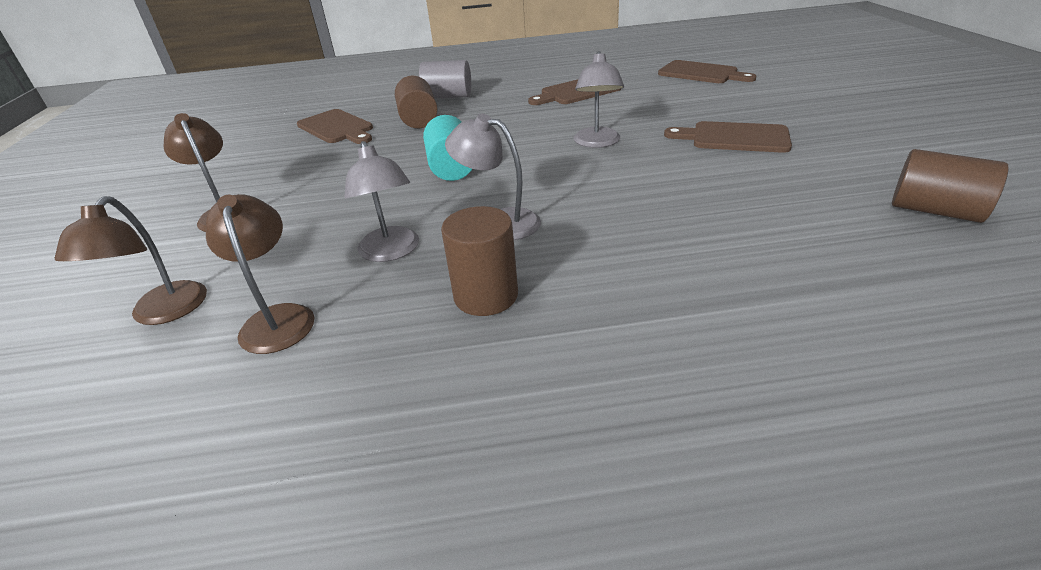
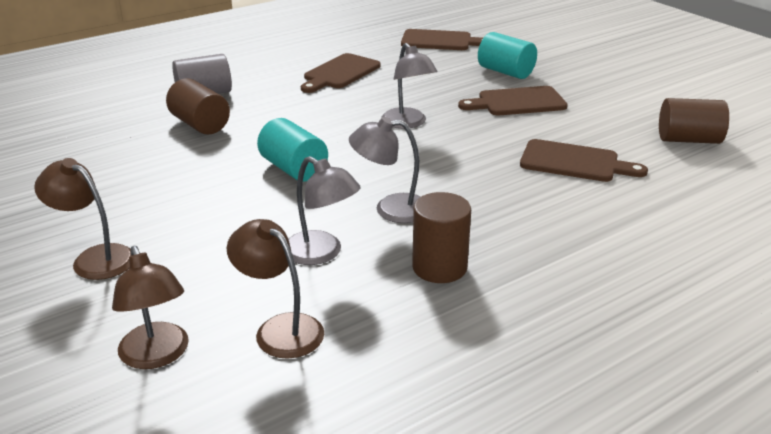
camera: 30 degrees left, 5 degrees down
brown cutting board [297,109,373,144] -> brown cutting board moved to [520,139,648,182]
none -> turquoise cylinder [478,32,537,79]

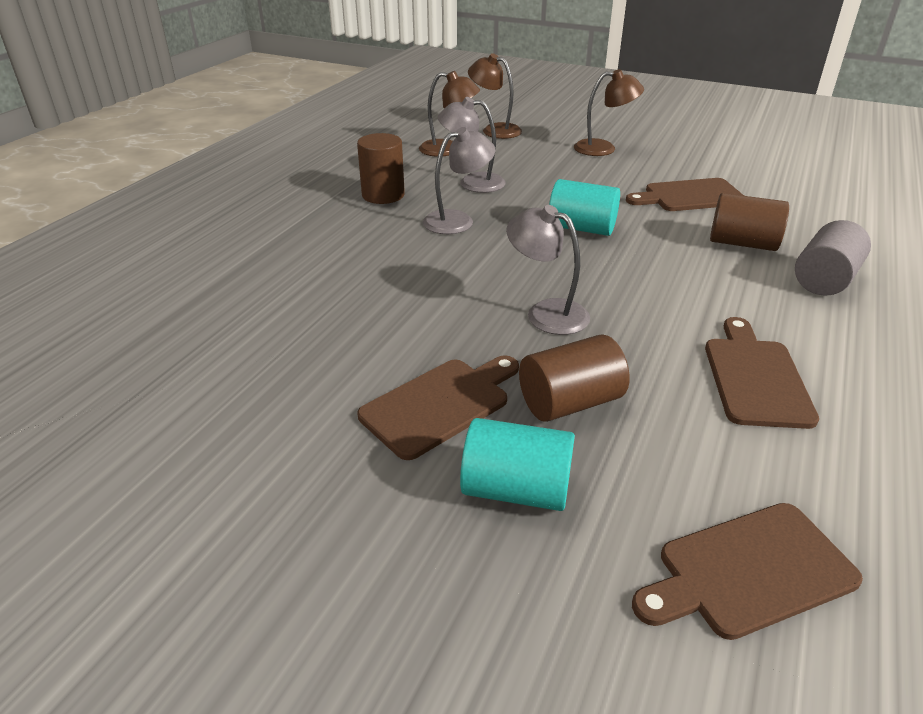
camera: 150 degrees right, 5 degrees up
brown cutting board [520,139,648,182] -> brown cutting board moved to [626,178,744,211]
brown cylinder [659,98,729,144] -> brown cylinder moved to [519,334,630,422]

